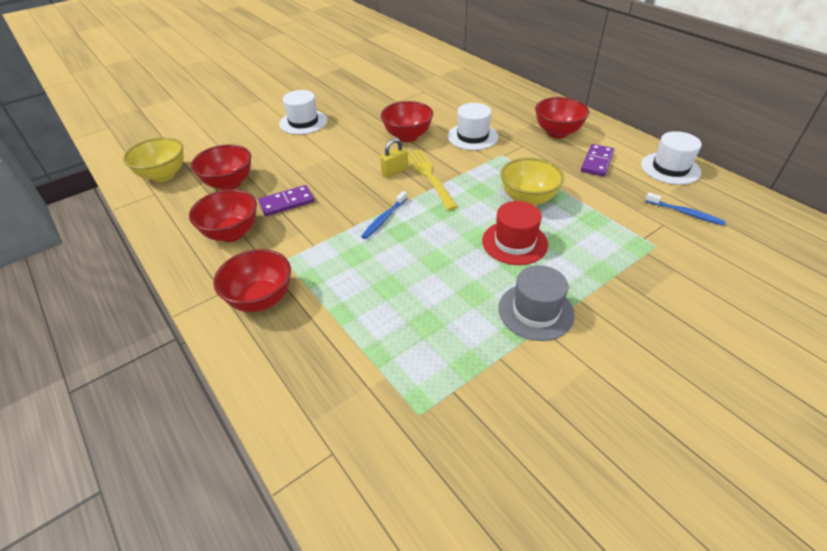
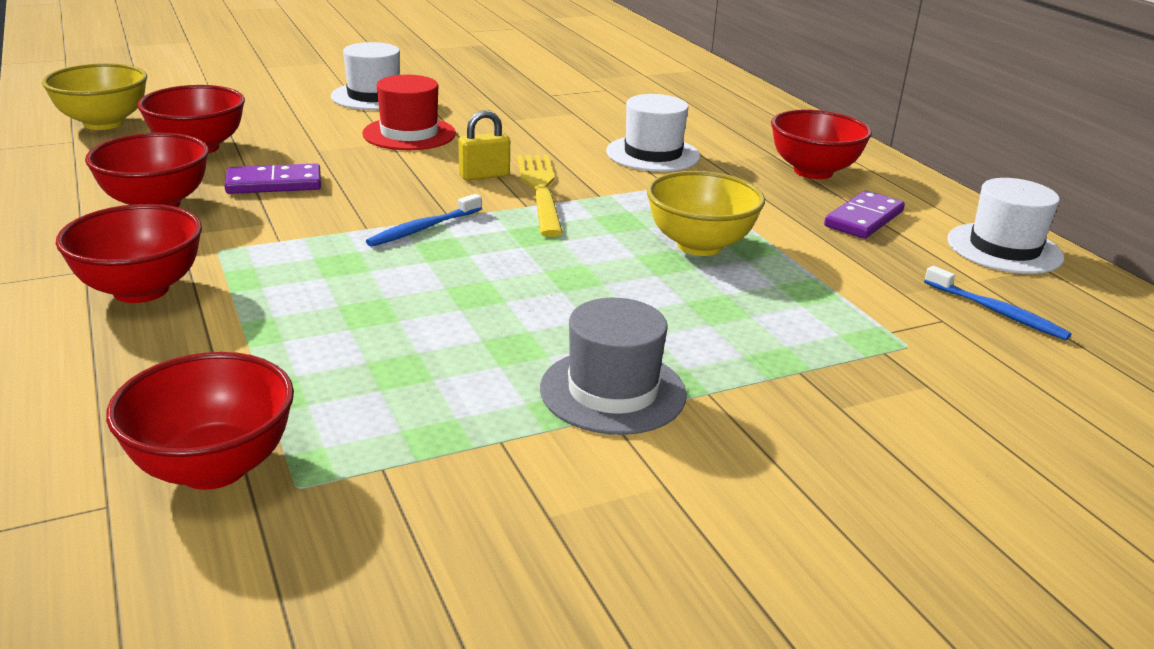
camera: 10 degrees right, 15 degrees down
red bowl [381,101,433,142] -> red bowl moved to [106,352,294,490]
red hat [482,201,548,265] -> red hat moved to [362,75,456,150]

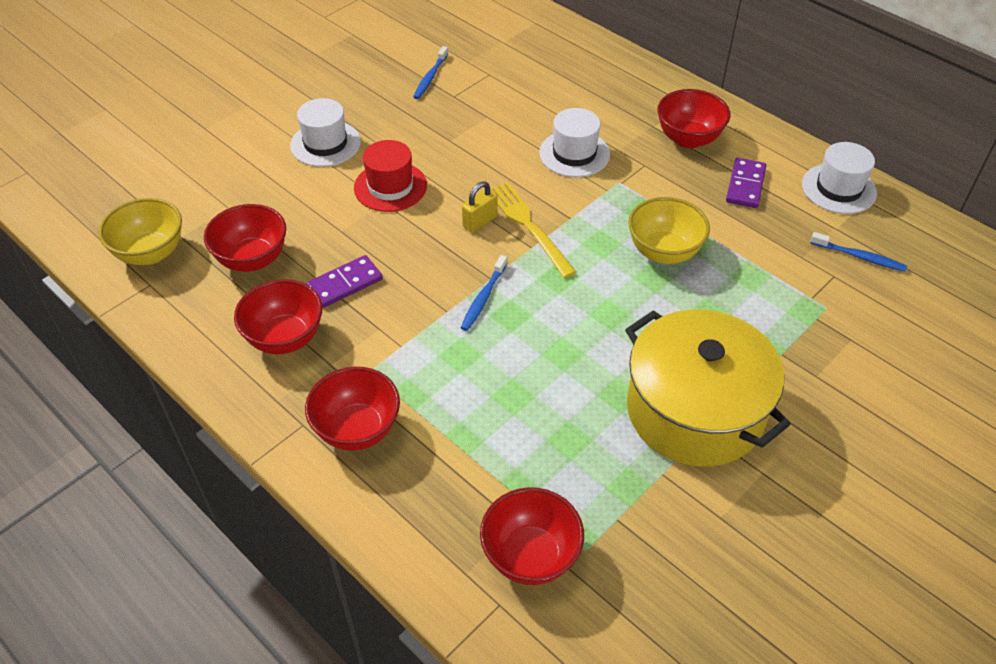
camera: 20 degrees left, 20 degrees up
grey hat [540,298,687,435] -> yellow pot [625,309,791,467]
none -> blue toothbrush [413,46,448,99]

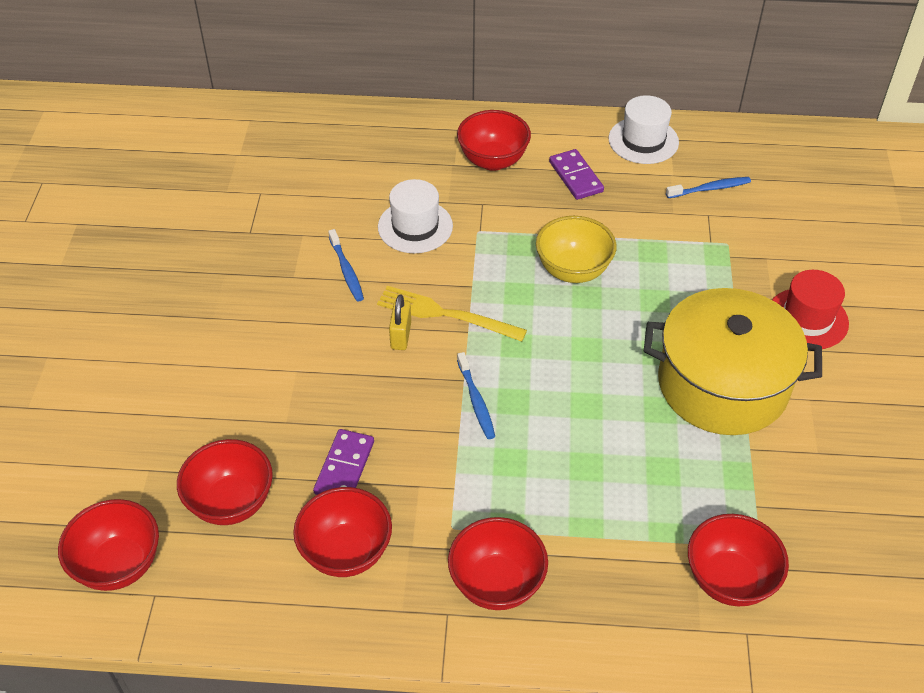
camera: 40 degrees left, 0 degrees up
yellow bowl [99,198,182,265] -> red bowl [58,499,159,591]
white hat [290,98,361,167] -> none
red hat [354,140,427,212] -> red hat moved to [772,270,849,349]
blue toothbrush [413,46,448,99] -> blue toothbrush moved to [328,229,364,302]

